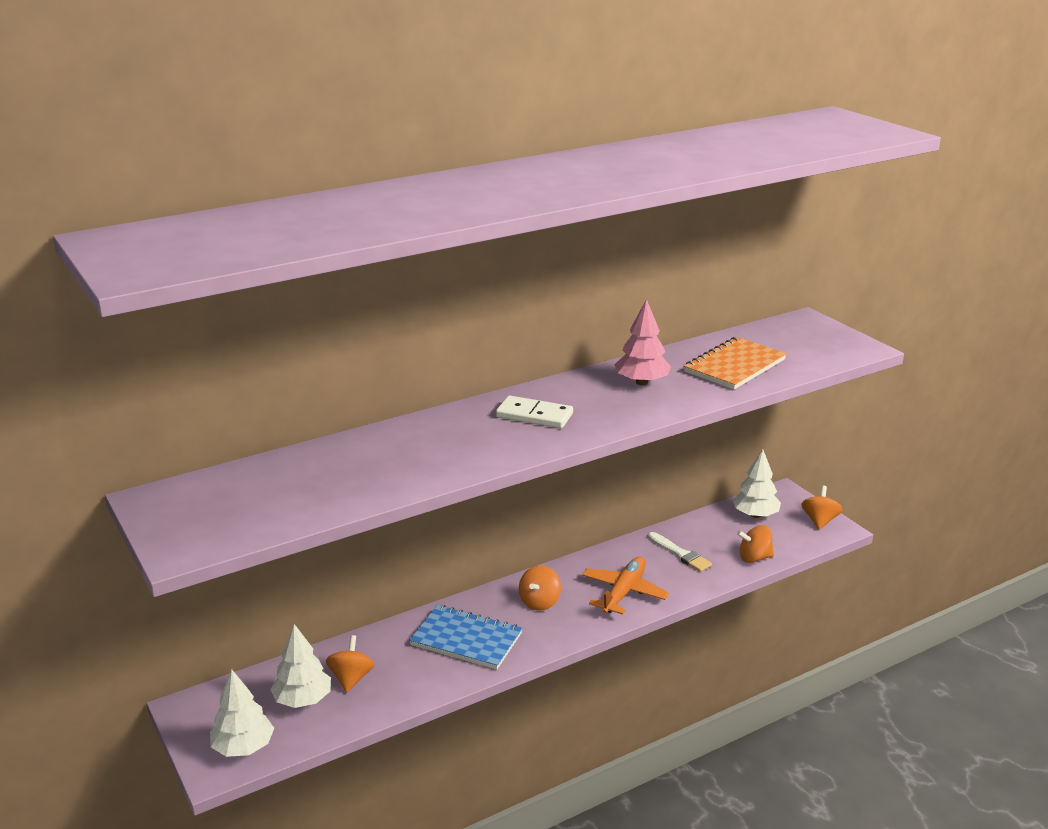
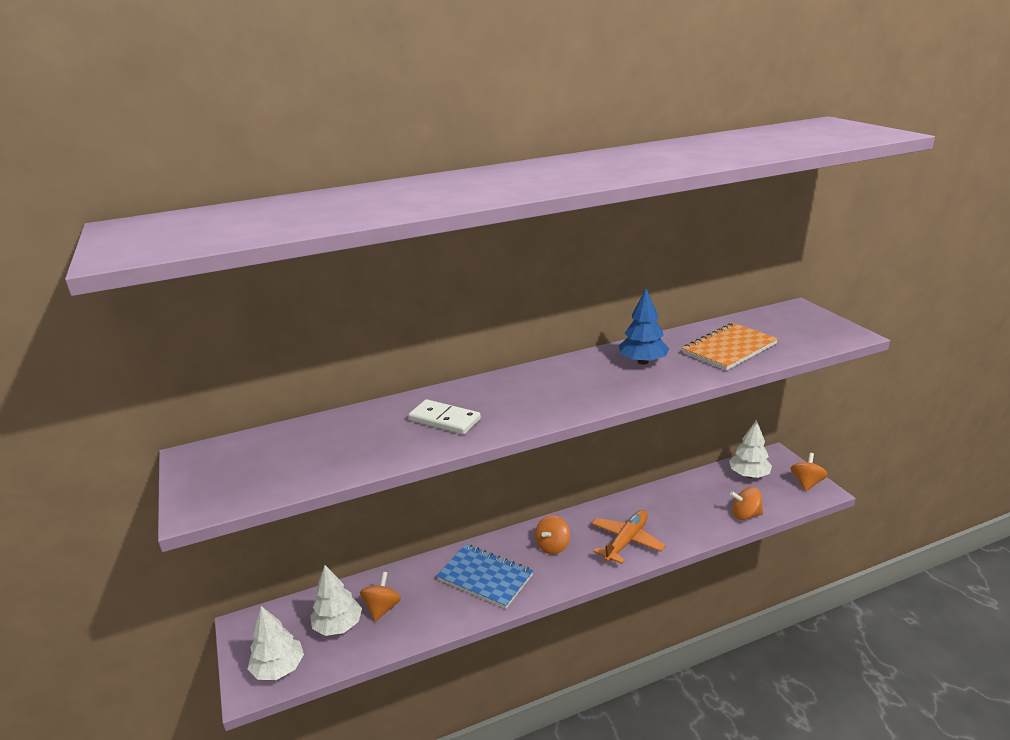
camera: 10 degrees right, 0 degrees up
white domino [496,395,573,428] -> white domino moved to [408,399,481,435]
pink tree [614,299,671,385] -> blue tree [619,288,669,365]
white brush [648,532,712,572] -> none

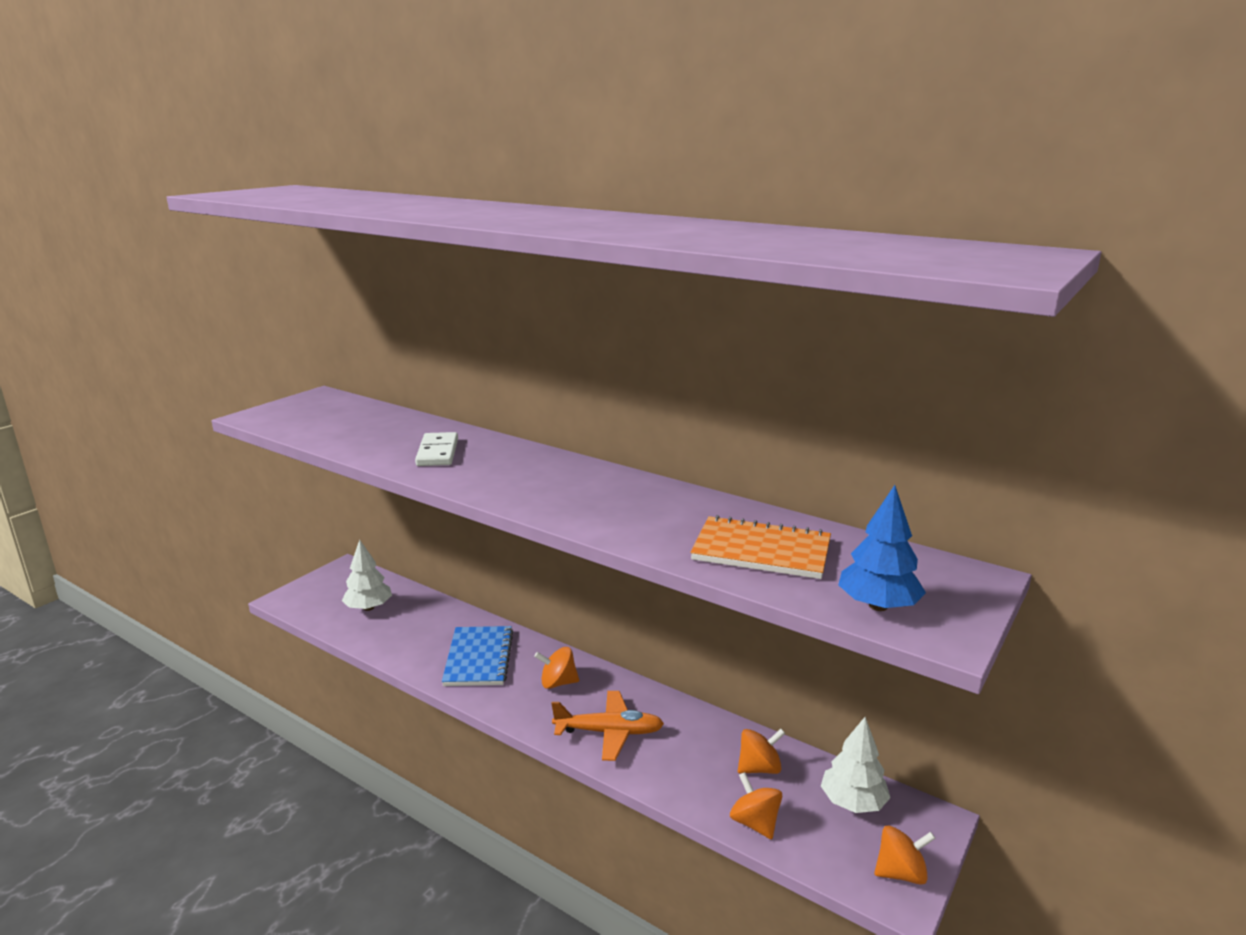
camera: 55 degrees right, 5 degrees down
white tree [248,606,304,680] -> none
orange spinning top [360,572,401,622] -> orange spinning top moved to [738,729,785,774]
blue tree [619,288,669,365] -> blue tree moved to [838,485,926,611]

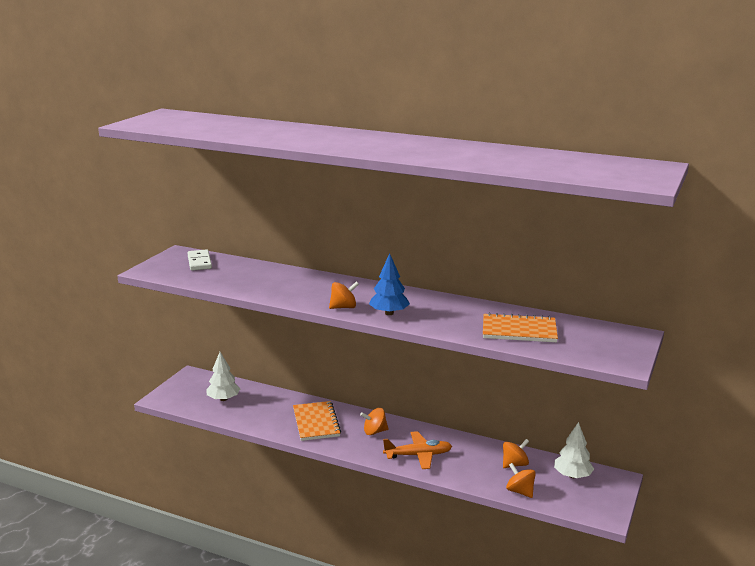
camera: 10 degrees left, 0 degrees up
white domino [415,432,458,466] -> white domino moved to [187,249,212,271]
blue notebook [442,626,513,686] -> orange notebook [293,401,341,441]
blue tree [838,485,926,611] -> blue tree moved to [369,253,410,315]
orange spinning top [874,826,936,885] -> orange spinning top moved to [329,281,359,309]

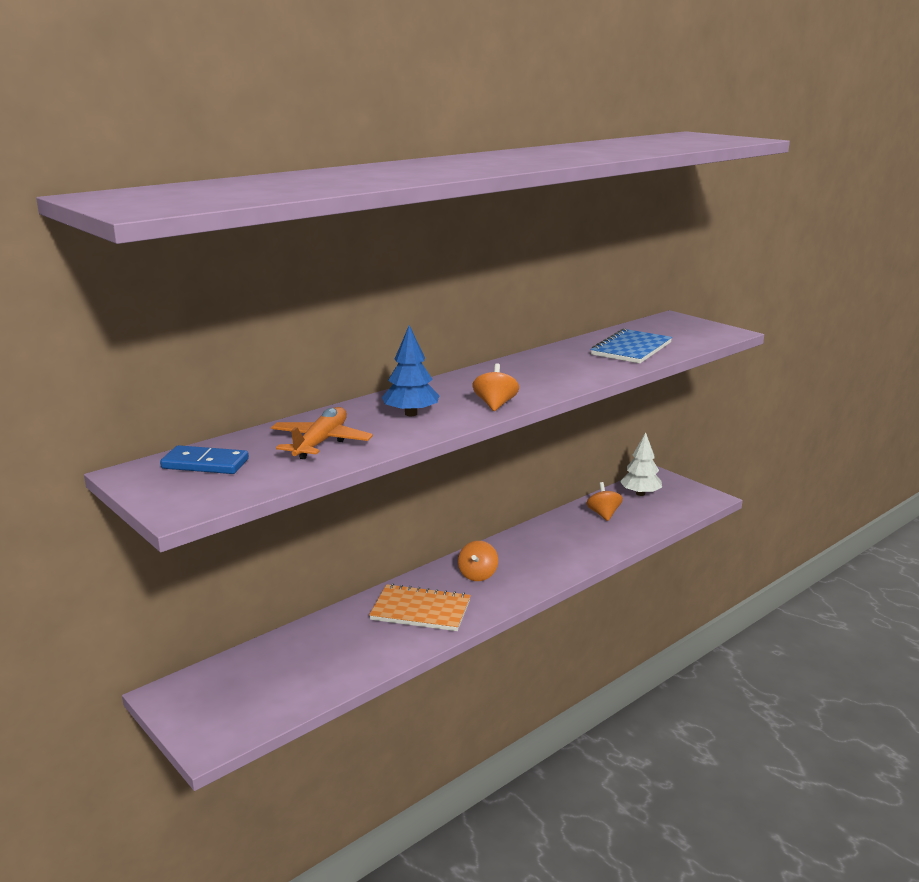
camera: 65 degrees left, 0 degrees up
white domino [187,249,212,271] -> blue domino [160,445,249,474]
white tree [206,352,240,401] -> none
blue tree [369,253,410,315] -> blue tree moved to [382,325,439,416]
orange plane [383,431,452,469] -> orange plane moved to [271,407,373,459]
orange notebook [483,313,558,342] -> blue notebook [591,328,672,363]
orange spinning top [506,463,536,498] -> none

